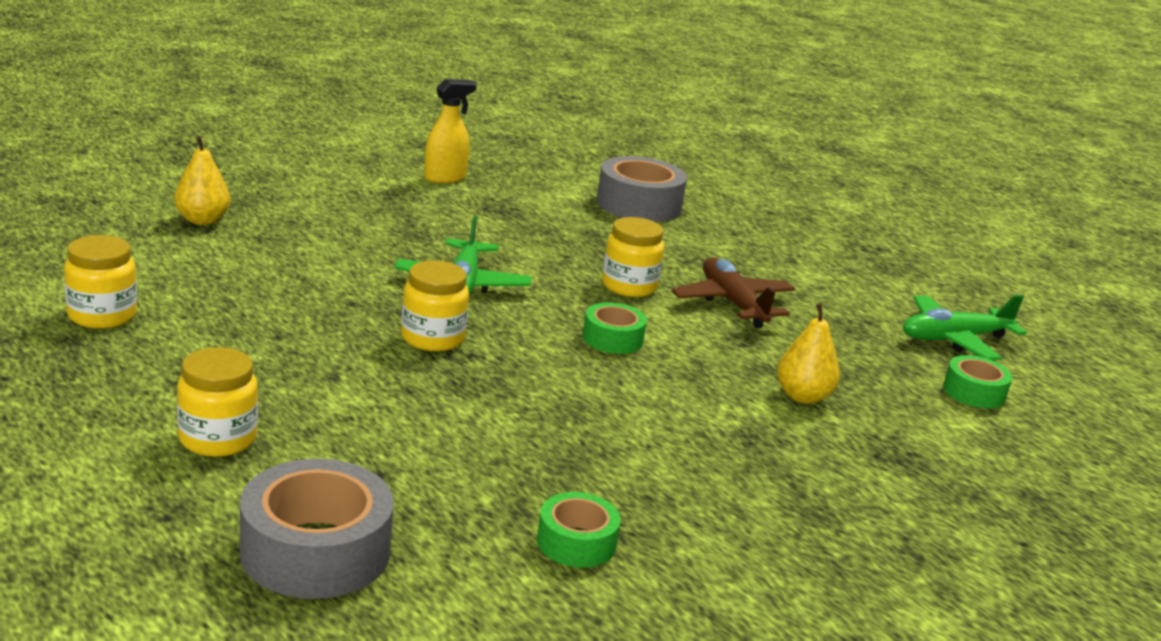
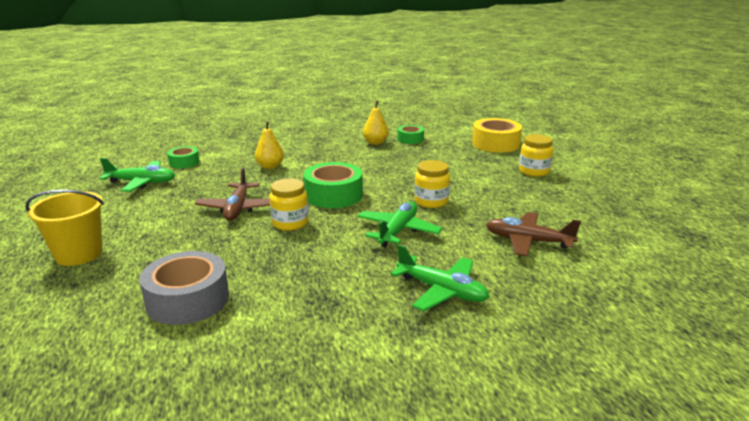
camera: 155 degrees left, 0 degrees up
yellow jar [64,235,137,329] -> none
yellow pear [174,136,230,225] -> yellow pear moved to [363,101,389,145]
grey tape [240,459,394,599] -> yellow tape [472,118,522,153]
yellow spray bottle [424,79,477,183] -> none
green tape [583,303,647,354] -> green tape [303,162,363,208], size x1.76
none -> yellow bucket [25,190,104,266]
none -> green plane [390,245,490,311]
none -> brown plane [486,212,581,256]

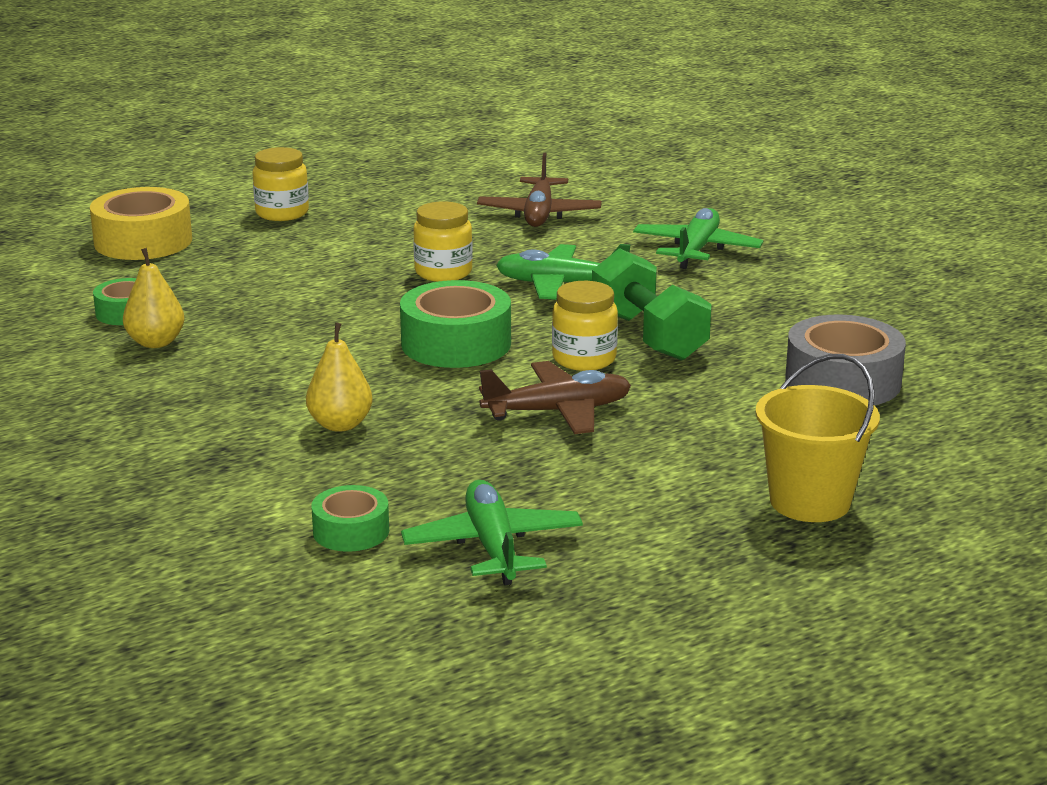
camera: 105 degrees left, 0 degrees up
none -> green dumbbell [592,248,712,361]

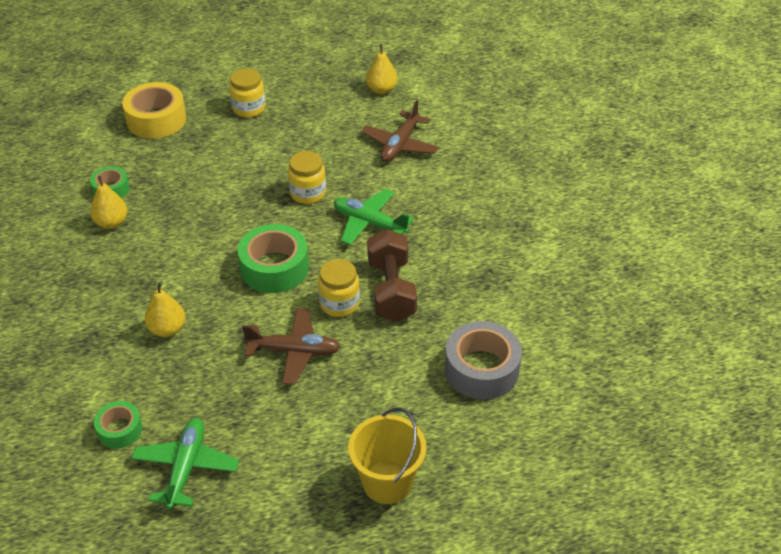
camera: 20 degrees right, 20 degrees up
green dumbbell [592,248,712,361] -> brown dumbbell [367,229,417,322]
green plane [633,208,763,269] -> none
none -> yellow pear [366,44,398,94]

